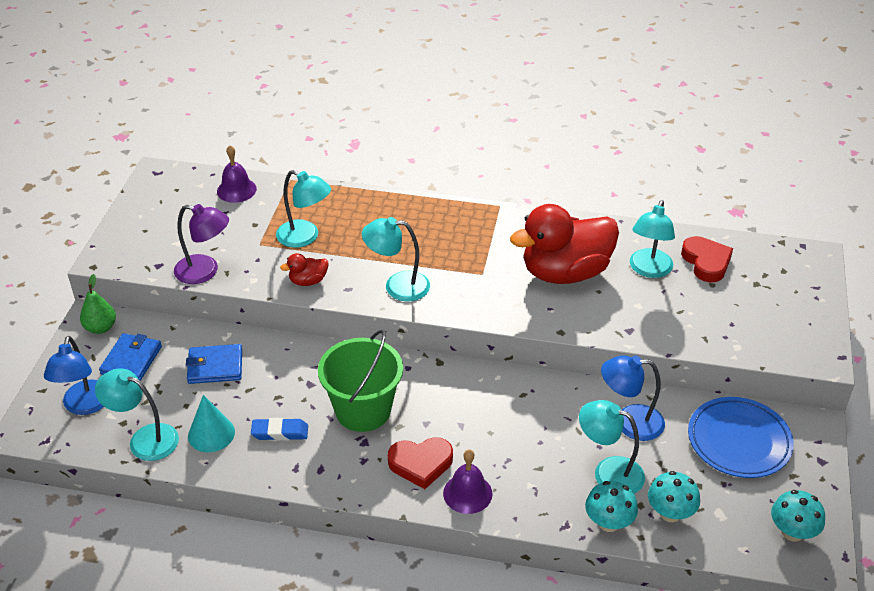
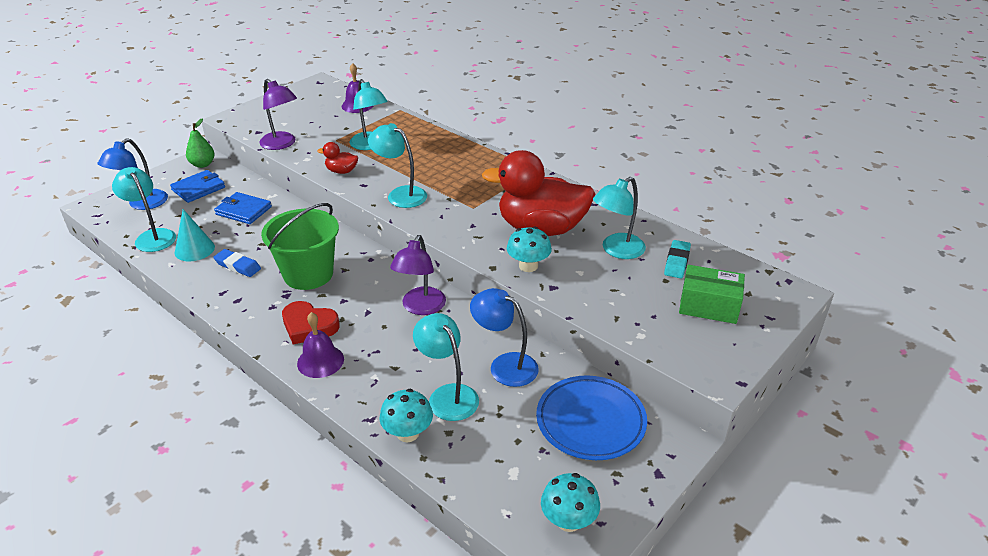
camera: 30 degrees right, 5 degrees down
turquoise mushroom [648,471,700,522] -> turquoise mushroom moved to [507,226,552,272]
red heart [681,236,733,283] -> turquoise eraser [664,240,691,278]
none -> purple lamp [390,235,446,315]
none -> green box [679,265,745,324]

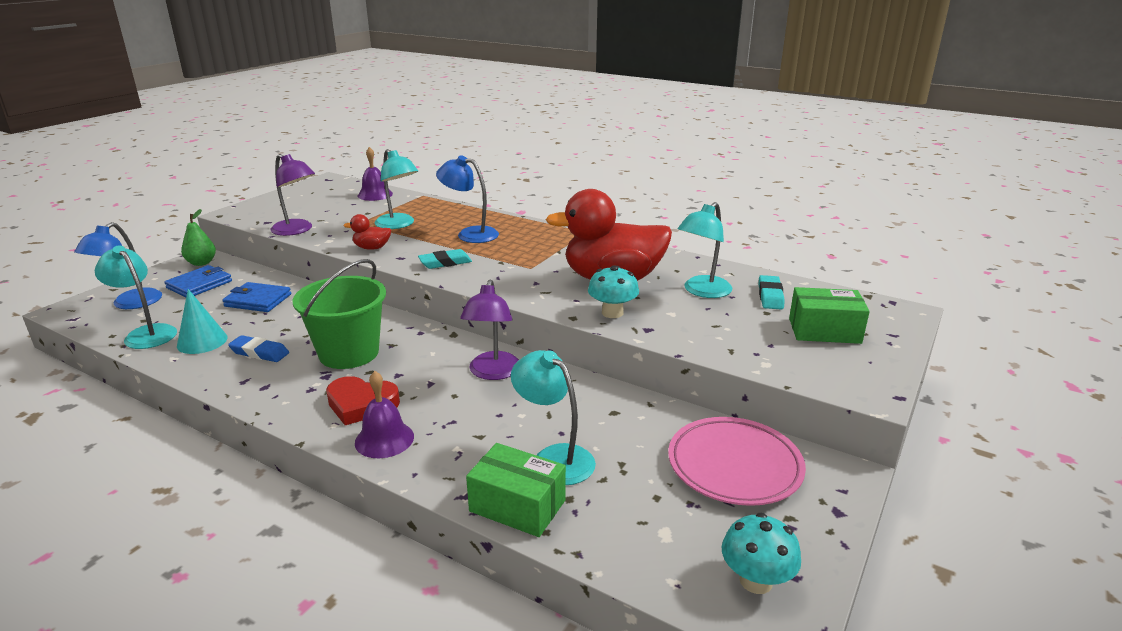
camera: 10 degrees left, 10 degrees down
turquoise lamp [368,123,427,208] -> turquoise eraser [418,249,472,269]
turquoise mushroom [380,389,433,442] -> green box [466,443,566,537]
blue lamp [470,288,539,387] -> blue lamp moved to [436,155,499,243]
blue plate [536,375,647,460] -> pink plate [668,417,806,506]

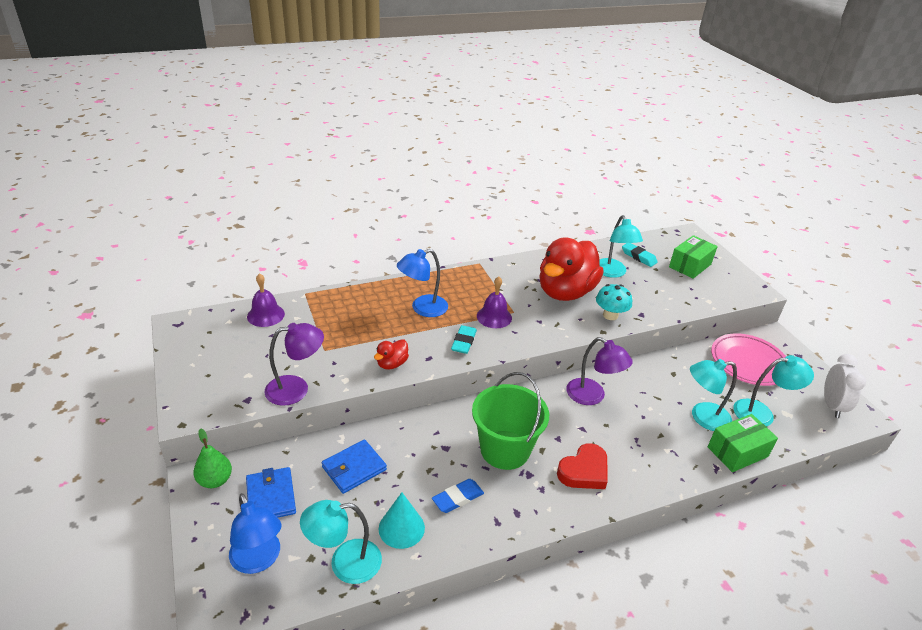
camera: 55 degrees left, 10 degrees up
purple bell [355,371,414,458] -> purple bell moved to [477,276,512,328]
turquoise lamp [374,149,418,229] -> turquoise lamp moved to [733,355,814,427]
turquoise mushroom [722,513,801,594] -> white clock [824,354,866,418]

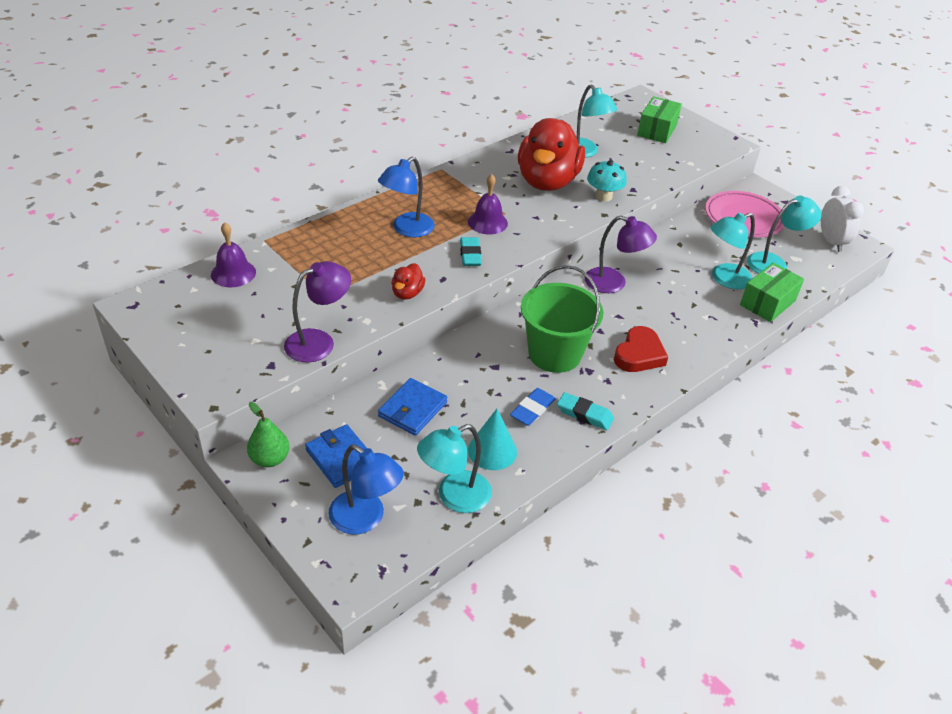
camera: 20 degrees left, 5 degrees up
turquoise eraser [622,243,658,267] -> turquoise eraser moved to [557,392,614,430]

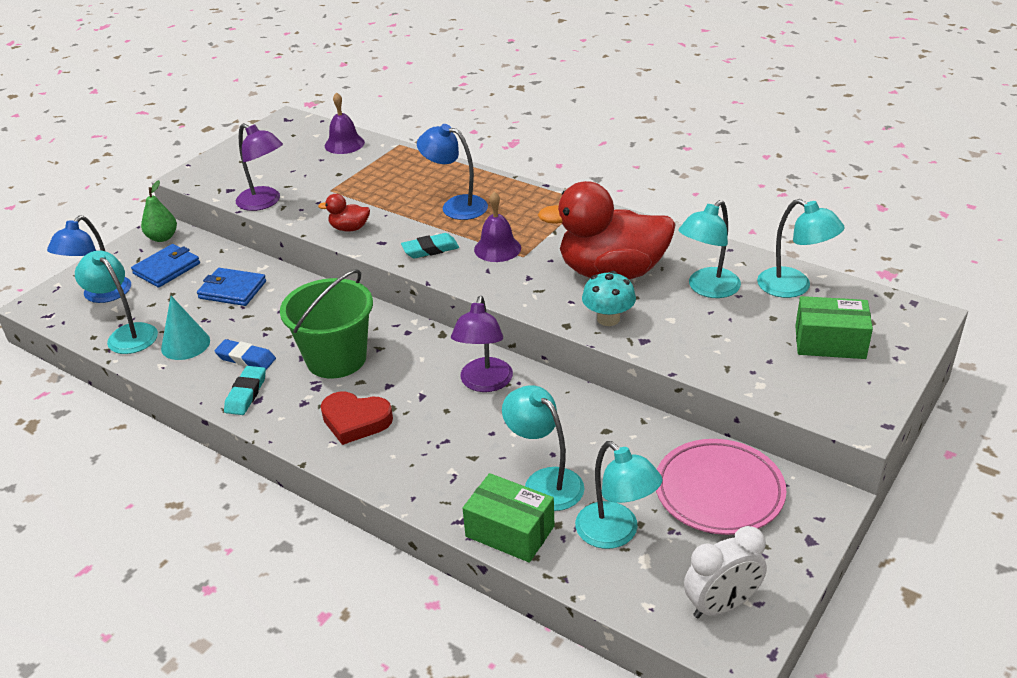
camera: 80 degrees right, 5 degrees down
none -> turquoise lamp [757,199,845,298]

